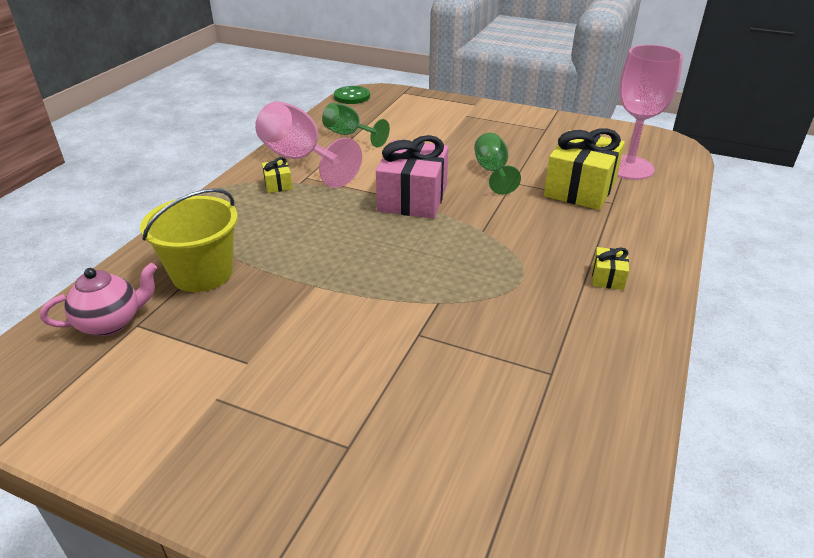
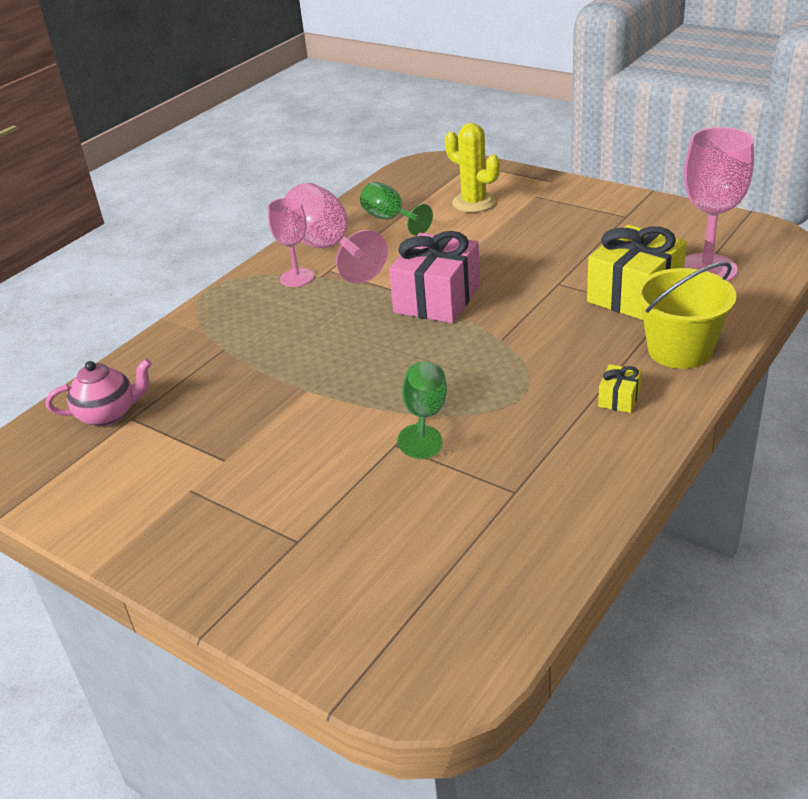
camera: 15 degrees right, 0 degrees up
yellow bucket [140,188,238,292] -> yellow bucket moved to [636,262,737,369]
yellow gift [262,157,293,193] -> pink goblet [268,197,314,287]
green button [334,86,370,104] -> none
green goblet [474,133,521,195] -> green goblet moved to [397,362,447,459]
none -> yellow cactus [445,123,500,212]

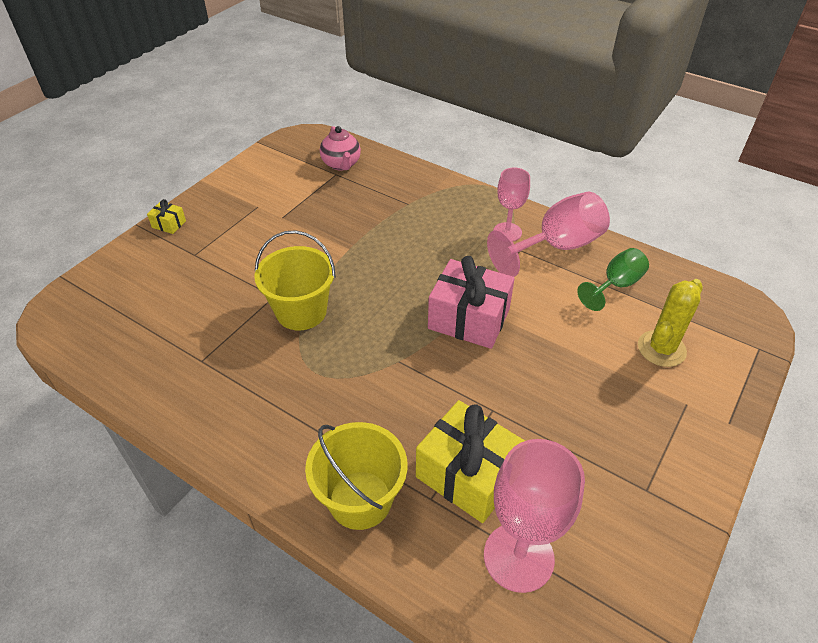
camera: 85 degrees right, 10 degrees up
green goblet [397,362,447,459] -> yellow bucket [255,230,336,330]
yellow gift [598,364,642,413] -> yellow gift moved to [147,199,186,234]

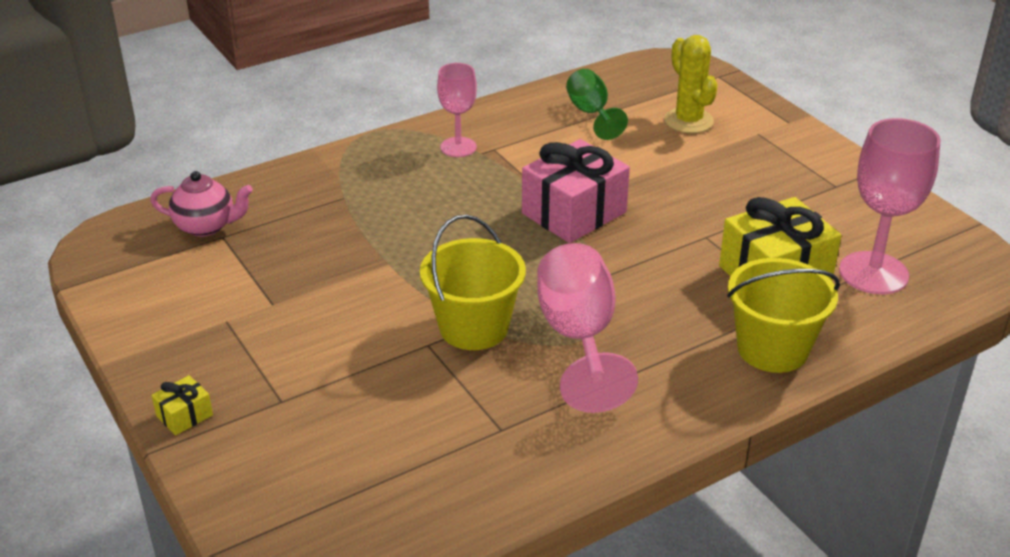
camera: 65 degrees left, 10 degrees down
pink goblet [487,192,610,277] -> pink goblet moved to [537,243,638,413]

